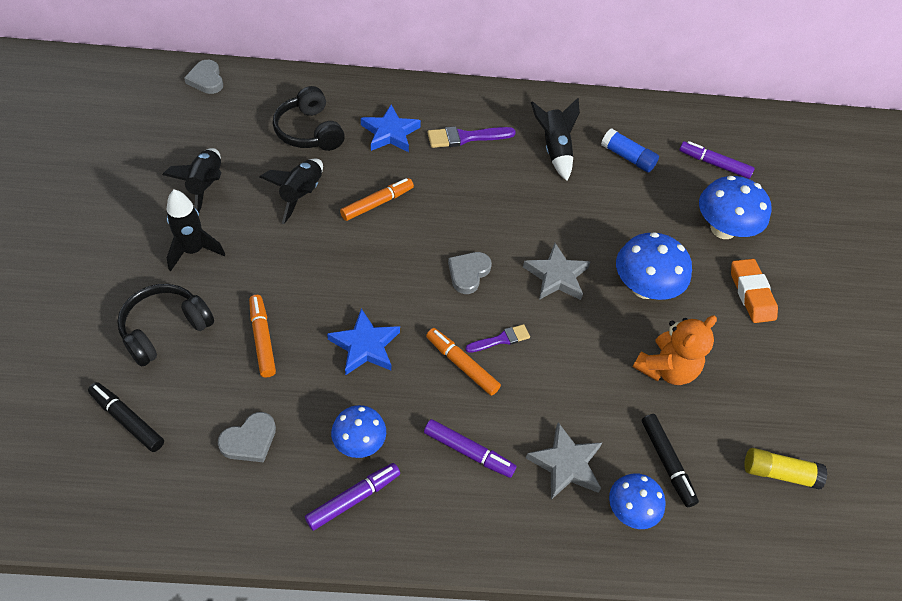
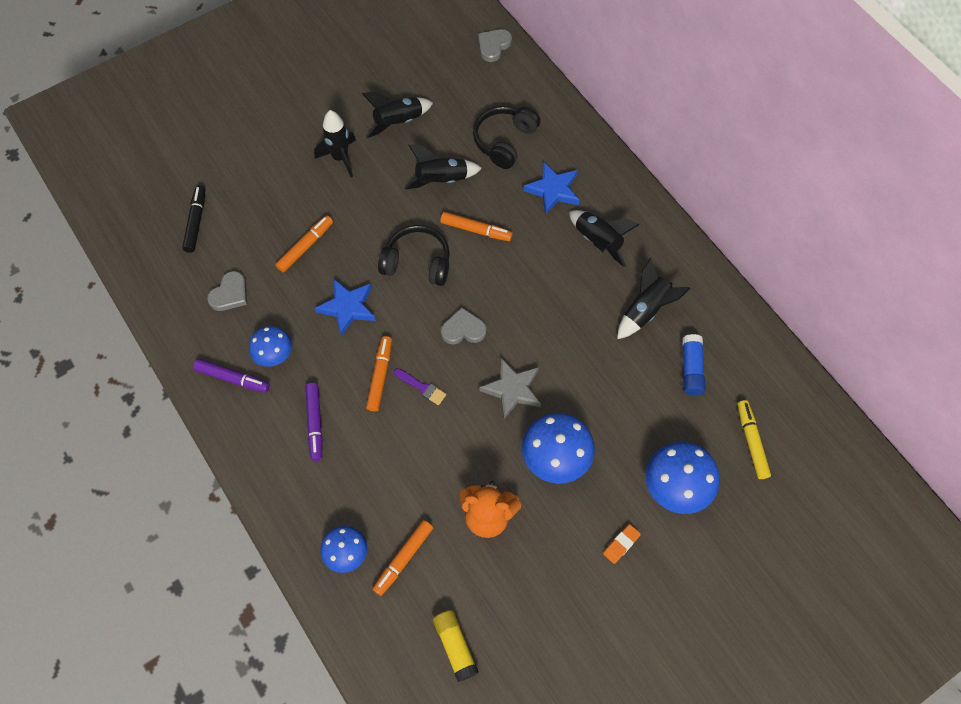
camera: 60 degrees right, 10 degrees up
black headphones [117,284,214,367] -> black headphones moved to [378,225,450,286]
grey heart [218,412,276,462] -> grey heart turned 75 degrees counterclockwise [207,271,247,311]
purple brush [427,126,516,148] -> black rocket [569,210,640,267]
grey star [526,422,603,500] -> none
black marker [642,414,699,507] -> orange marker [373,520,433,596]
purple marker [679,141,755,179] -> yellow marker [737,400,771,479]
orange eraser [731,259,778,323] -> orange eraser [603,524,641,564], size x0.59

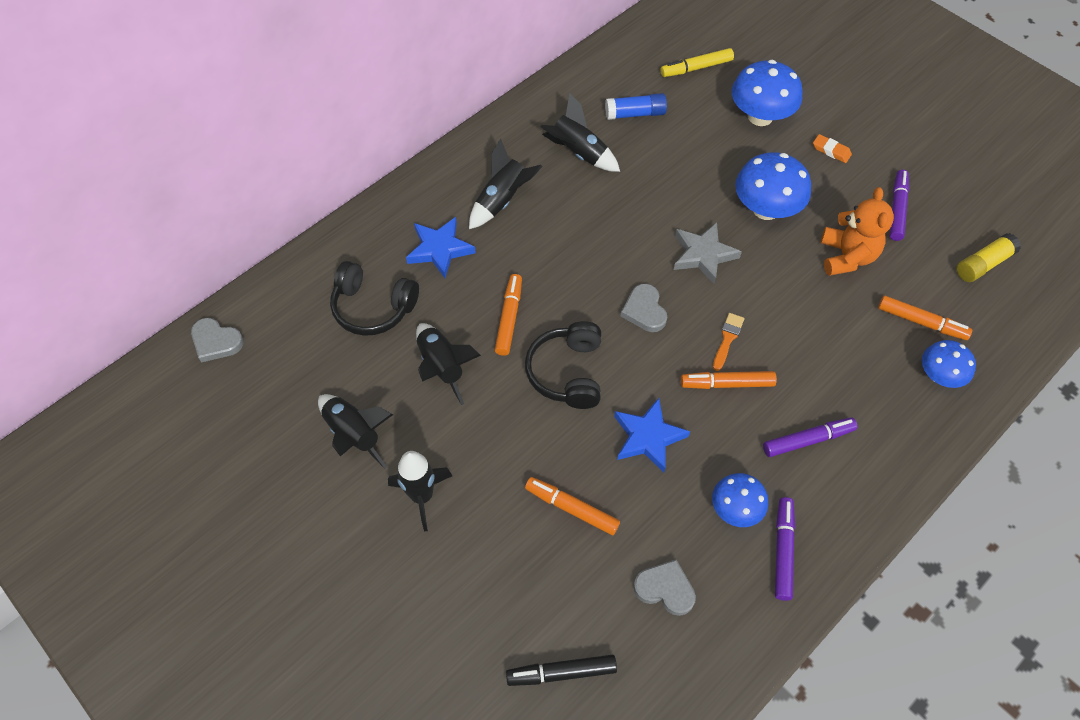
camera: 100 degrees left, 5 degrees down
purple brush [394,368,446,405] -> orange brush [713,313,744,371]
none -> purple marker [890,170,909,241]

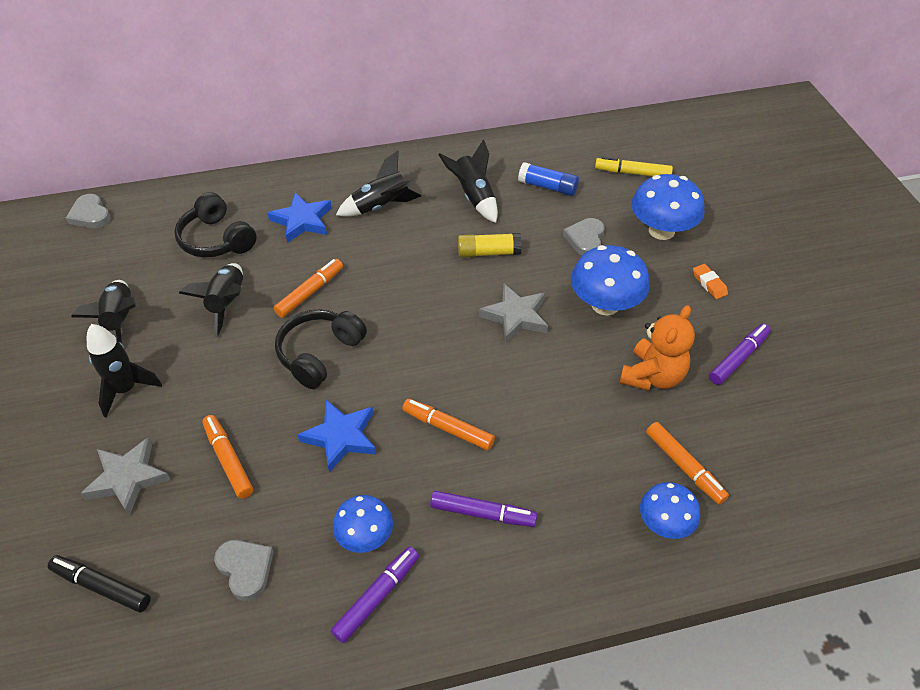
camera: 30 degrees right, 10 degrees down
grey heart [621,284,667,332] -> grey heart moved to [563,218,605,255]
orange brush [713,313,744,371] -> none
yellow glue stick [957,233,1021,282] -> yellow glue stick moved to [458,233,522,257]
none -> grey star [81,437,171,516]

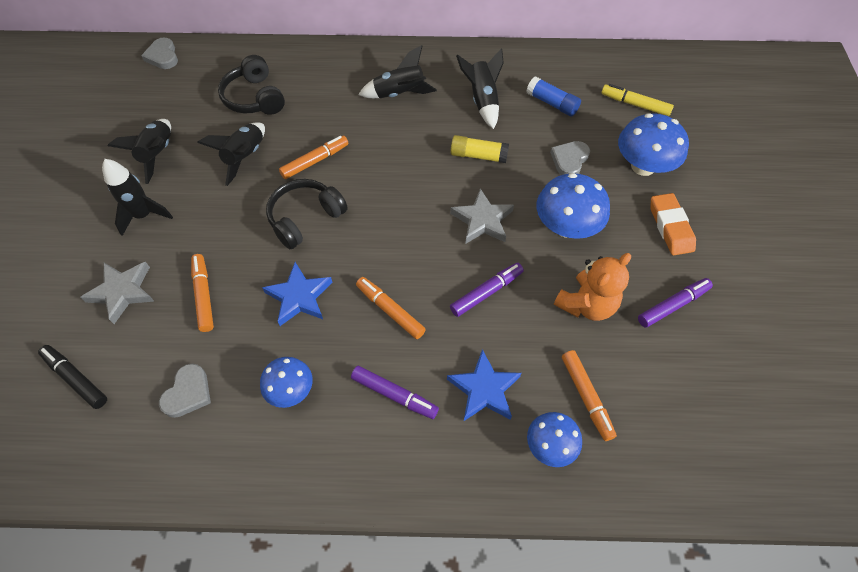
camera: 15 degrees right, 10 degrees up
grey heart [214,540,274,601] -> grey heart turned 45 degrees clockwise [159,363,211,418]
blue star [267,192,332,243] -> blue star moved to [447,349,521,421]
purple marker [331,546,419,643] -> purple marker moved to [450,263,524,317]
orange eraser [693,264,728,299] -> orange eraser [651,193,696,255], size x1.70

